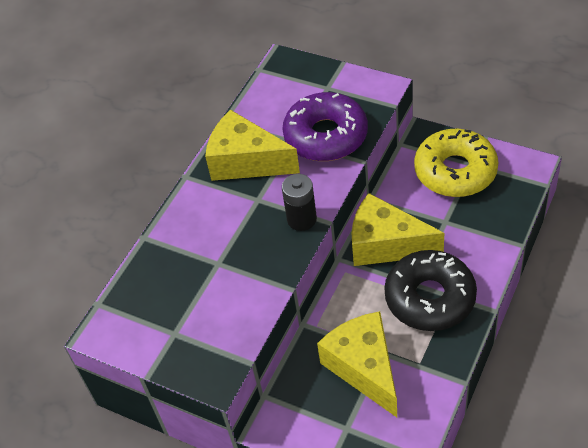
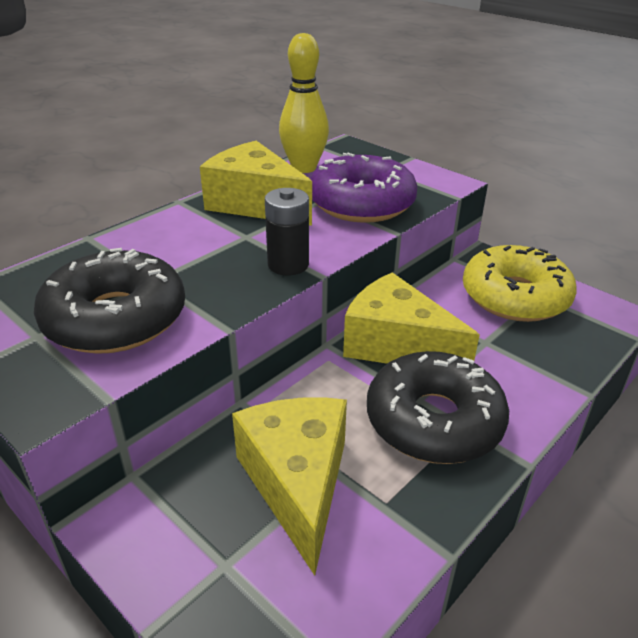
camera: 10 degrees right, 15 degrees down
none -> black donut [34,248,185,354]
none -> yellow bowling pin [279,33,329,173]

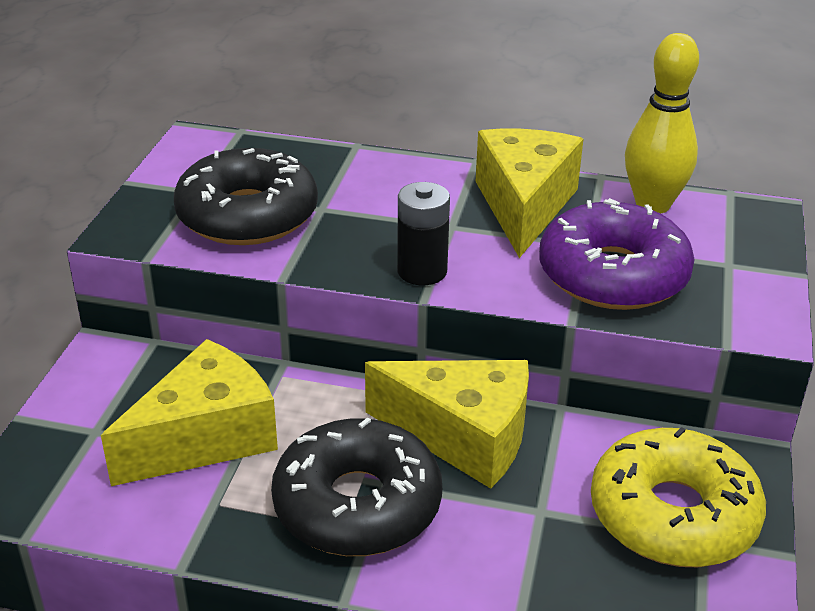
camera: 60 degrees right, 0 degrees up
yellow cheese [343,272,480,364] -> yellow cheese turned 105 degrees clockwise [365,360,529,489]

